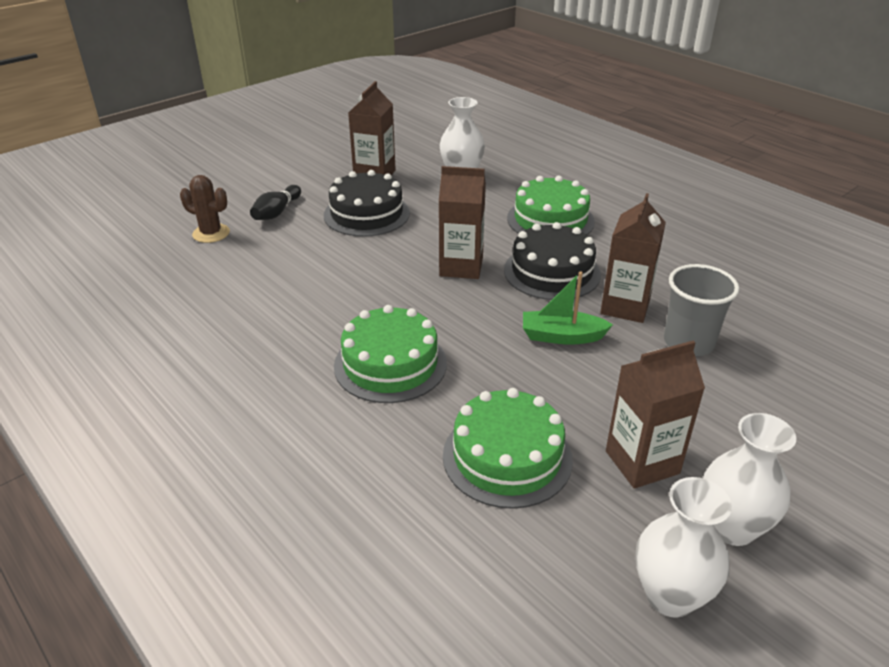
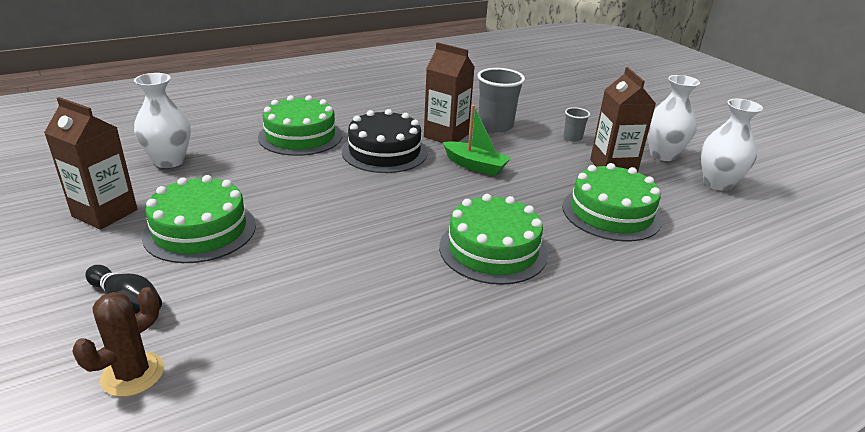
camera: 80 degrees left, 5 degrees down
black cake [324,170,410,237] -> green cake [142,175,256,263]
brown carton [439,166,486,279] -> none
green boat [523,271,613,345] -> green boat turned 75 degrees counterclockwise [443,105,511,176]
none -> grey cup [564,107,590,142]

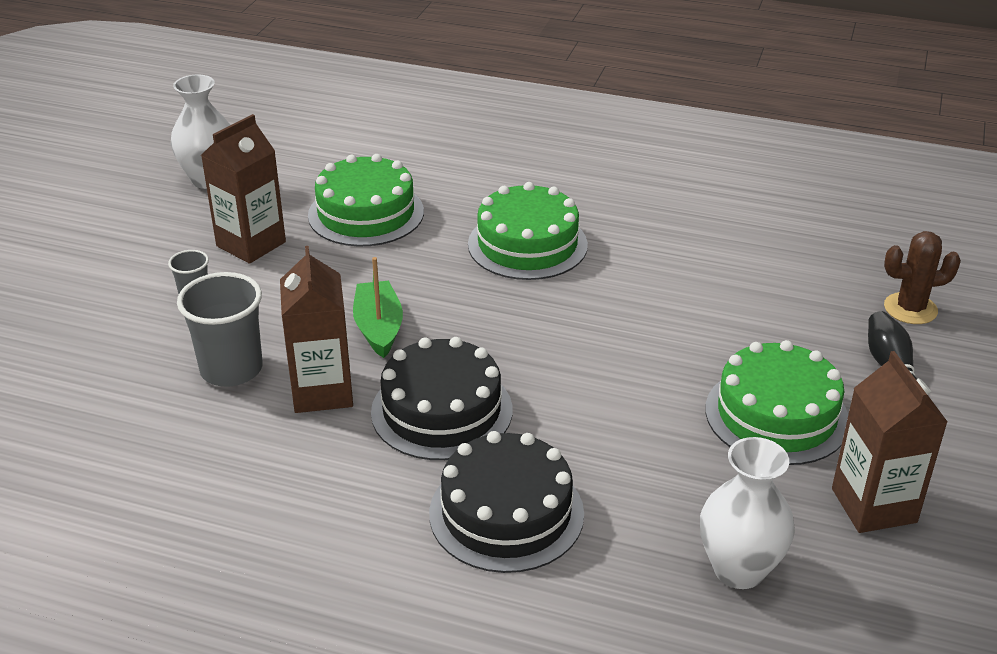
camera: 130 degrees left, 5 degrees up
green cake [258,95,342,156] -> black cake [429,431,584,573]
white vase [647,75,700,161] -> none

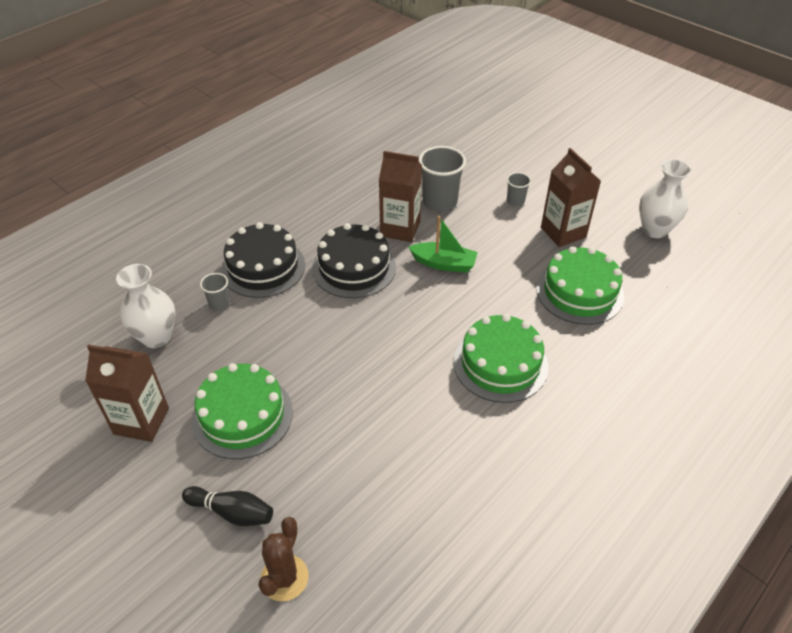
camera: 115 degrees right, 10 degrees up
none -> grey cup [200,273,230,311]

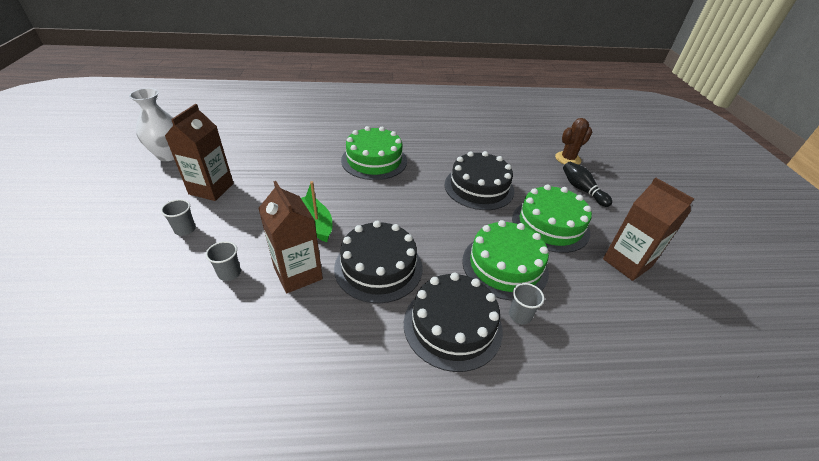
camera: 140 degrees left, 5 degrees down
white vase [116,264,176,348] -> none
grey cup [419,146,466,212] -> grey cup [206,241,241,281], size x0.52
green cake [536,246,624,325] -> green cake moved to [462,220,549,301]
none -> black cake [445,151,514,210]

